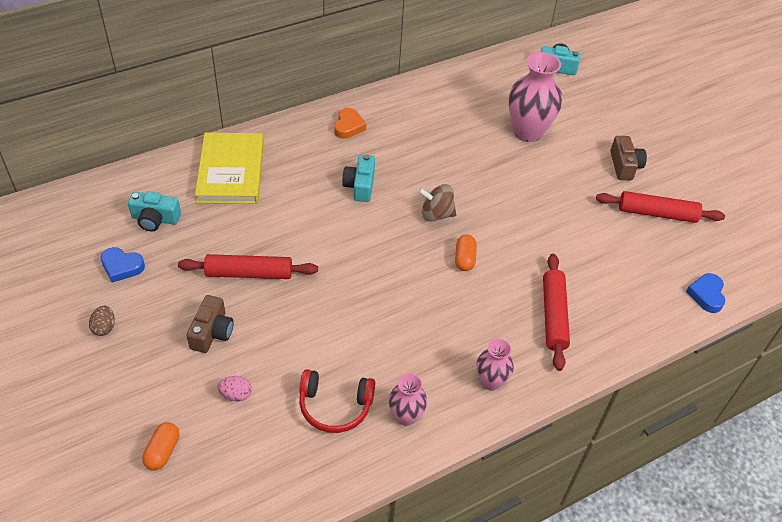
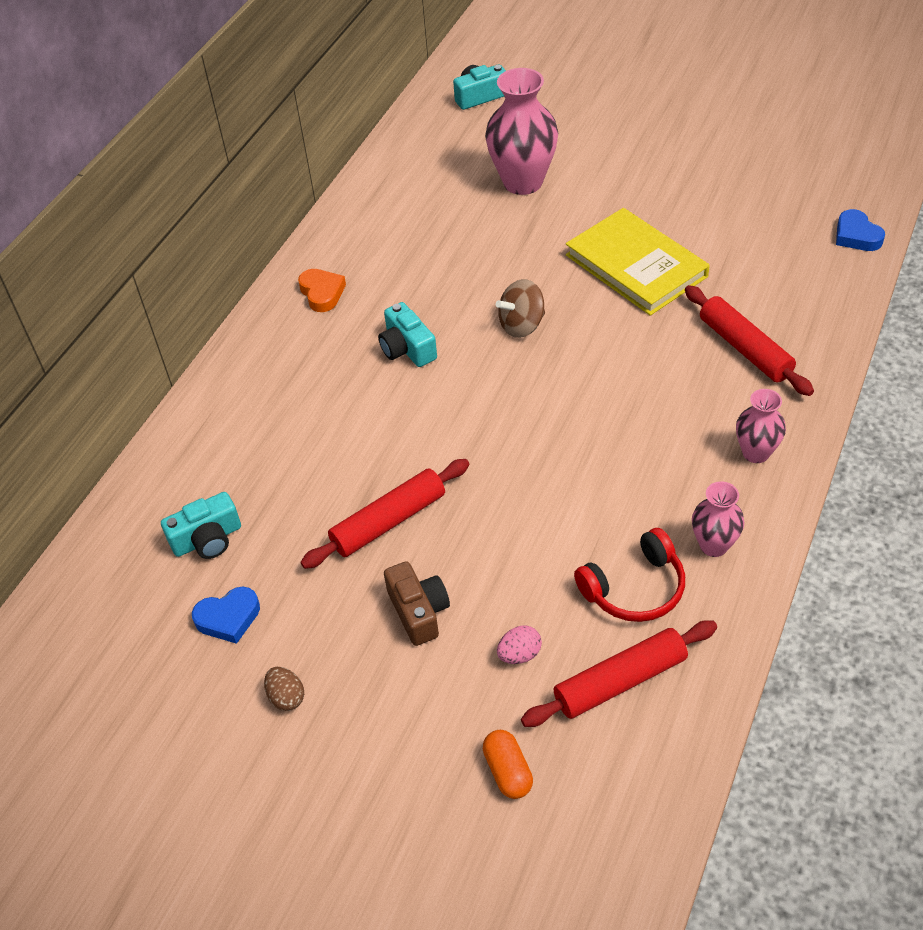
camera: 30 degrees left, 0 degrees up
yellow book [195,133,264,204] -> yellow book moved to [566,208,710,316]
orange capsule [455,234,477,271] -> none
red rolling pin [596,191,725,223] -> red rolling pin moved to [521,620,717,727]
brown camera [610,136,647,180] -> none

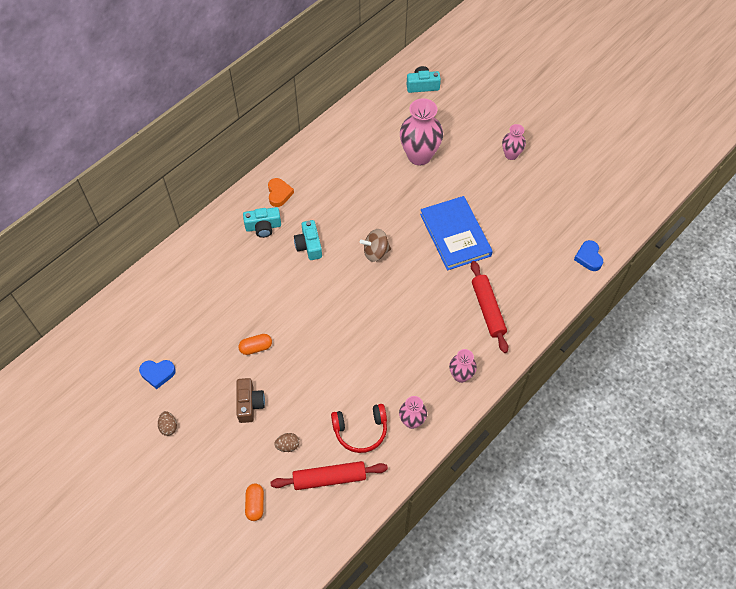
camera: 15 degrees right, 10 degrees up
turquoise camera [161,492,241,559] -> turquoise camera moved to [243,207,281,238]
red rolling pin [300,459,470,569] -> orange capsule [238,334,272,355]
pink egg [497,625,542,664] -> brown egg [274,433,299,452]
yellow book [566,208,710,316] -> blue book [420,196,493,270]
none -> pink vase [502,124,526,160]

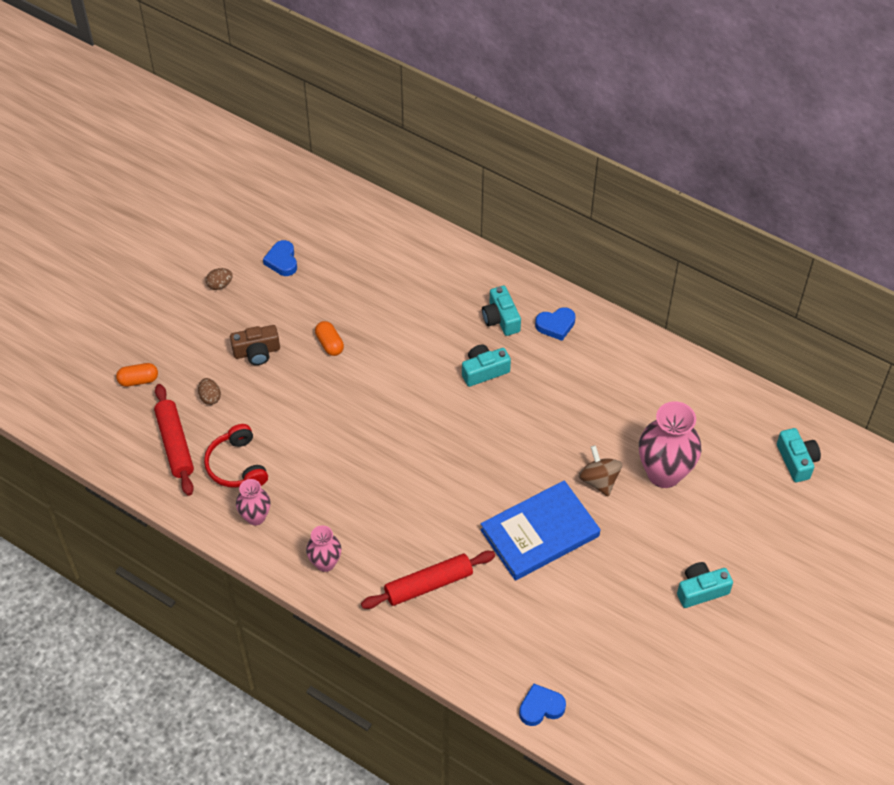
camera: 80 degrees right, 5 degrees down
orange heart [268,178,294,207] -> blue heart [535,307,576,341]
brown spinning top [360,229,391,262] -> brown spinning top moved to [579,445,622,496]
pink vase [502,124,526,160] -> turquoise camera [677,562,733,608]

